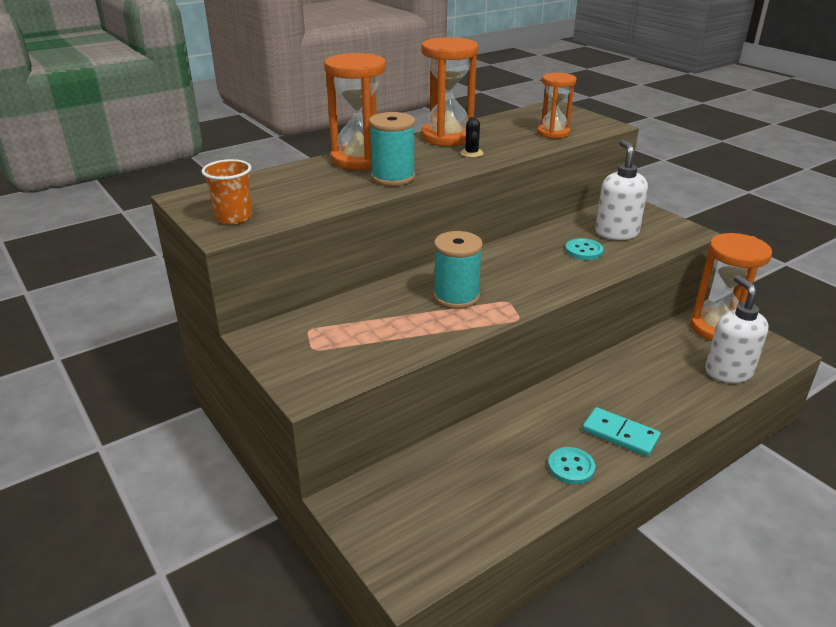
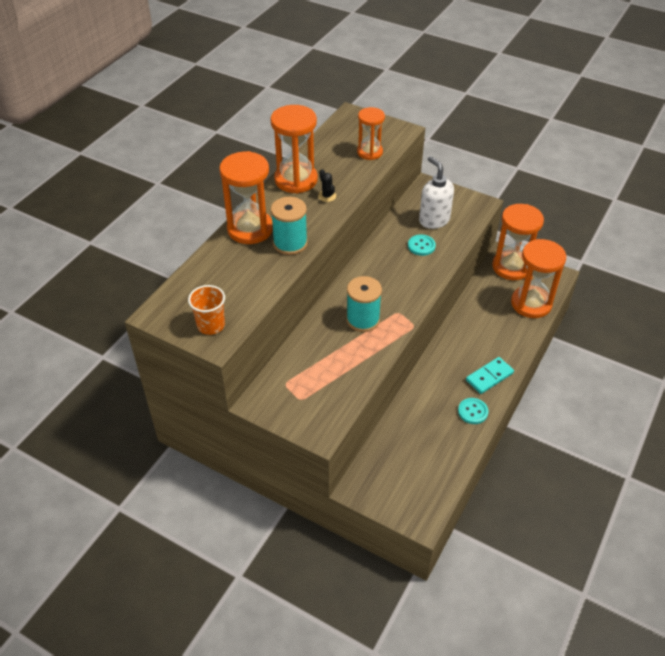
camera: 25 degrees left, 15 degrees up
turquoise domino [582,407,661,457] -> turquoise domino turned 45 degrees counterclockwise [466,357,514,394]
white soap dispenser [705,275,769,383] -> orange hourglass [511,239,566,318]

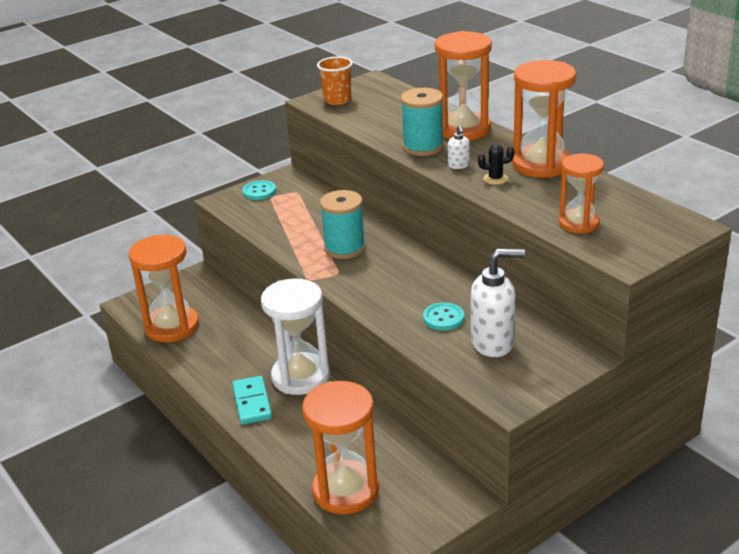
camera: 115 degrees right, 15 degrees down
turquoise button [458,398,488,424] -> turquoise button moved to [242,180,276,200]
orange hourglass [492,204,544,280] -> orange hourglass moved to [129,234,199,342]
none -> white hourglass [261,278,330,395]
none -> white soap dispenser [448,125,470,169]

